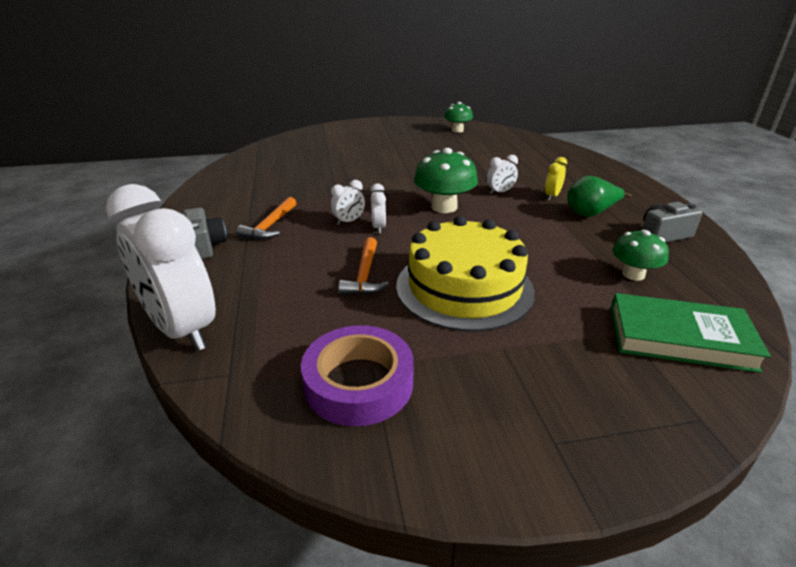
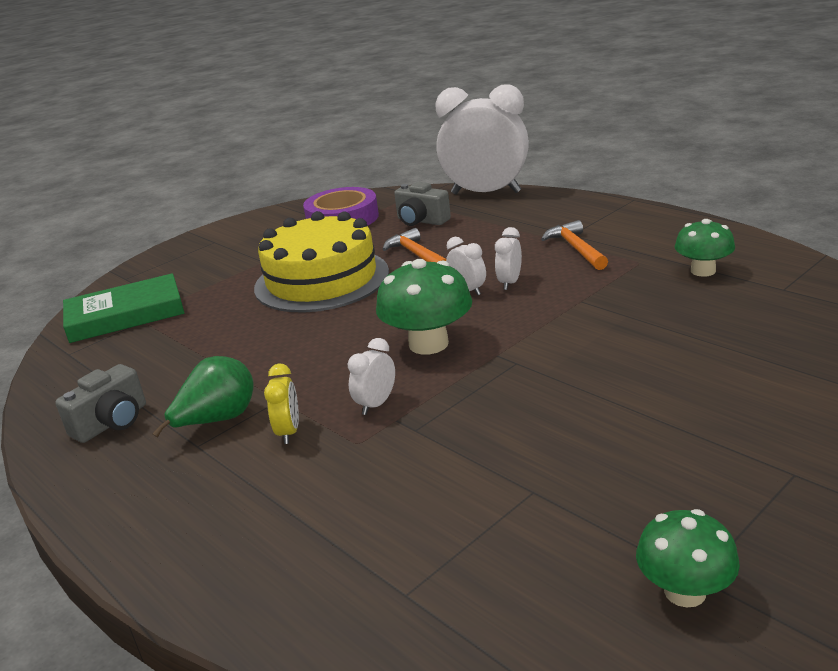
camera: 150 degrees right, 5 degrees down
grey camera [183,208,227,259] -> grey camera moved to [394,182,451,226]
green mushroom [613,230,669,281] -> green mushroom moved to [675,219,735,277]

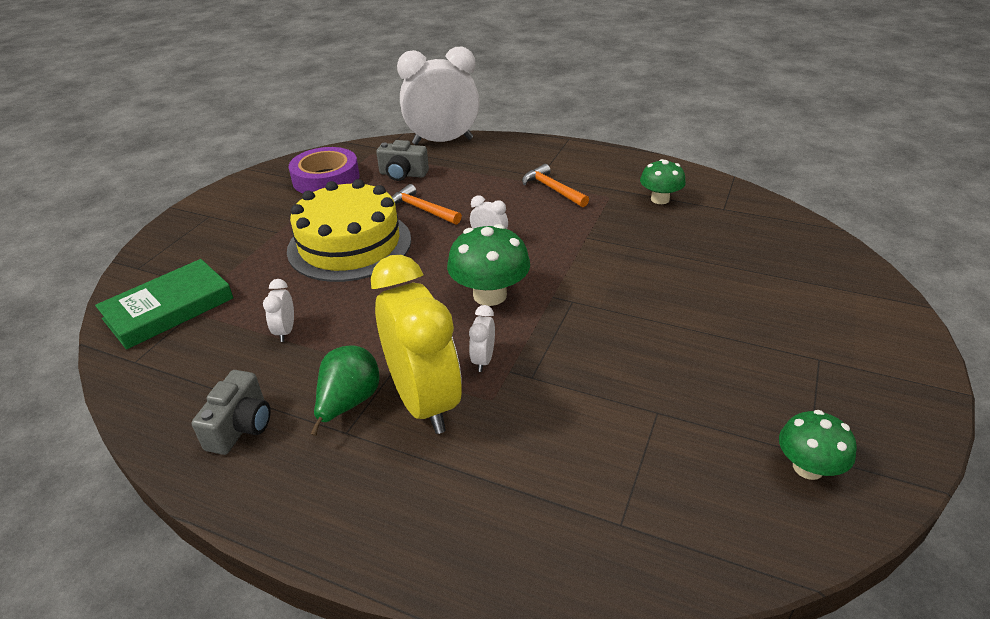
camera: 25 degrees left, 10 degrees up
yellow clock [264,363,299,444] -> yellow clock [371,255,462,434], size x2.48
white clock [495,227,522,290] -> white clock moved to [263,279,294,342]

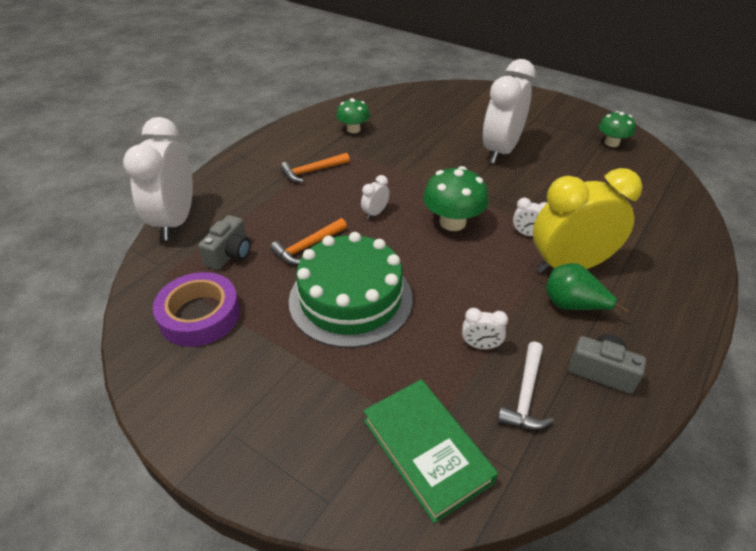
camera: 80 degrees left, 5 degrees up
yellow cake [287,179,411,282] -> green cake [289,232,413,348]
none -> white clock [483,59,535,164]
none -> white hammer [497,341,554,429]

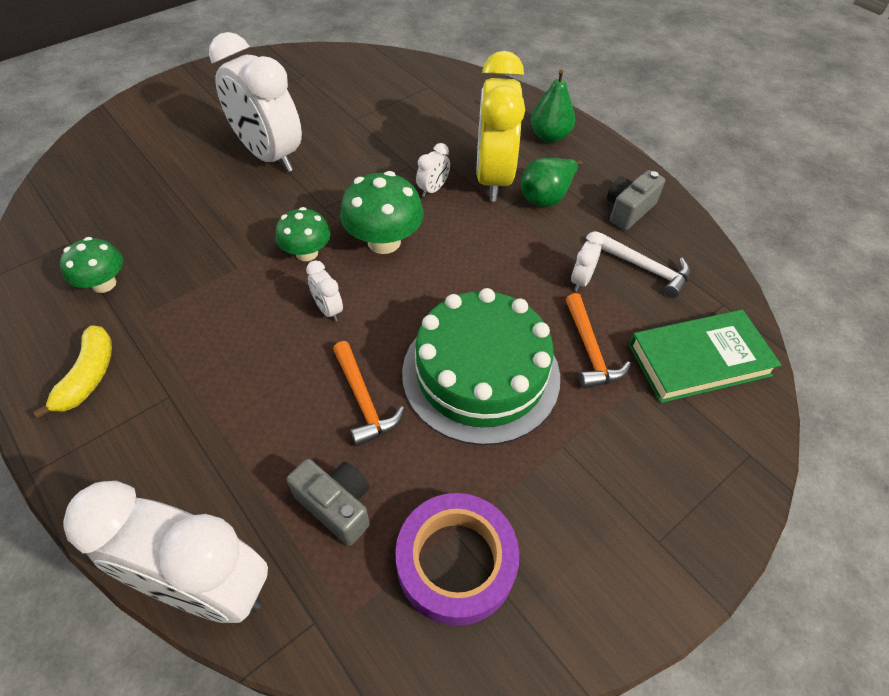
camera: 75 degrees left, 10 degrees up
orange hammer [280,153,350,182] -> orange hammer moved to [566,293,631,389]
green mushroom [599,111,636,147] -> green mushroom moved to [276,207,330,261]
none -> yellow banana [33,325,112,419]
none -> green pear [531,70,575,143]

